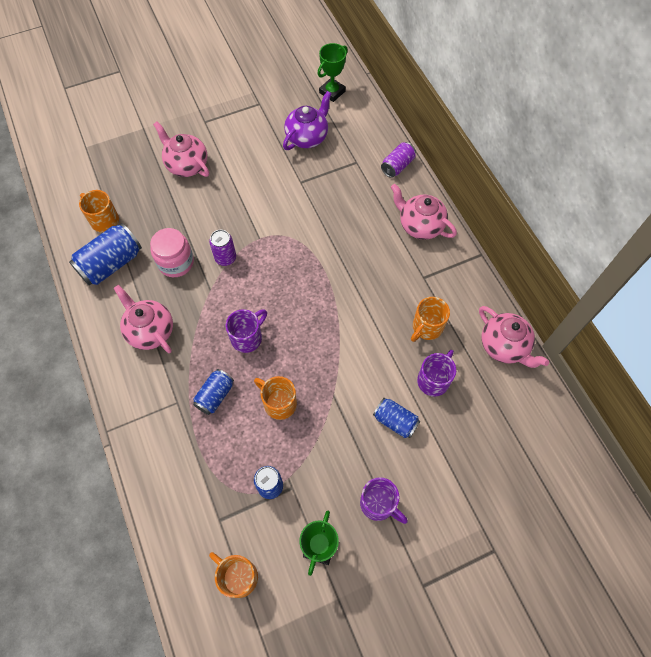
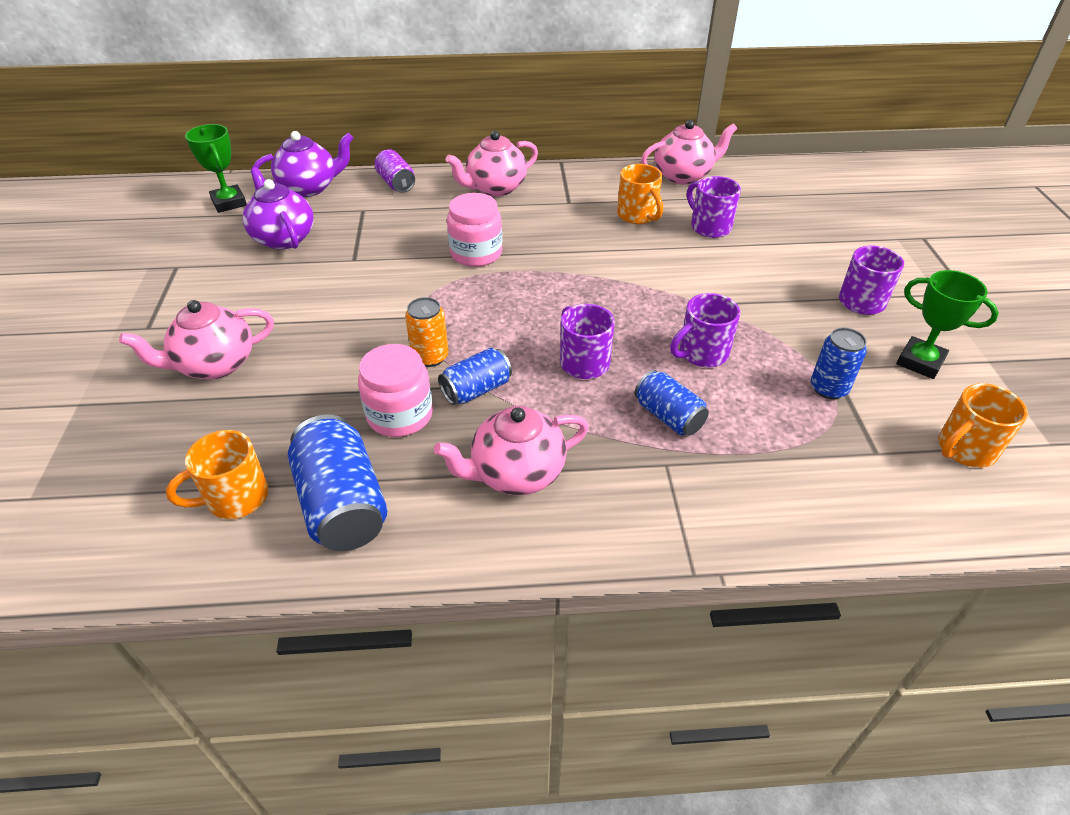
camera: 70 degrees left, 20 degrees down
purple can [209,230,236,266] -> orange can [405,297,448,367]
orange mug [254,376,297,420] -> purple mug [670,293,740,367]
blue can [373,398,420,438] -> blue can moved to [438,348,512,405]
none -> purple teapot [252,131,353,197]
none -> pink jar [447,193,502,267]

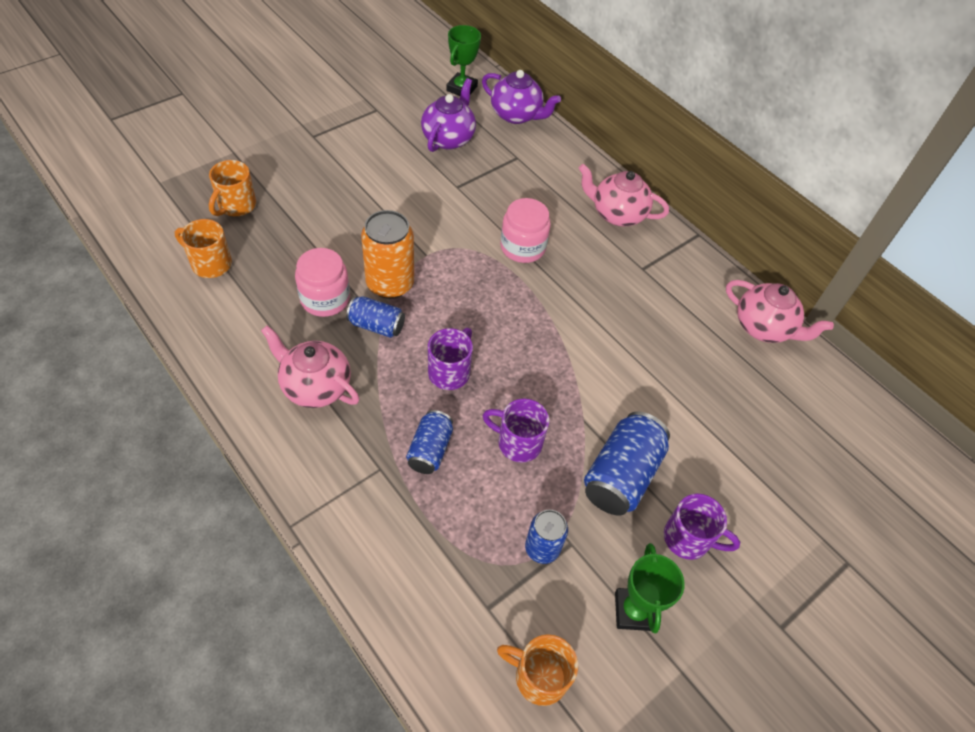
camera: 50 degrees right, 10 degrees up
pink teapot [119,300,274,379] -> none
blue can [288,415,387,551] -> blue can moved to [584,412,670,516]
purple can [374,149,415,193] -> none
orange can [405,297,448,367] -> orange can [361,210,414,299], size x1.65
orange mug [617,164,663,224] -> orange mug moved to [209,160,256,216]
purple mug [687,176,741,238] -> none

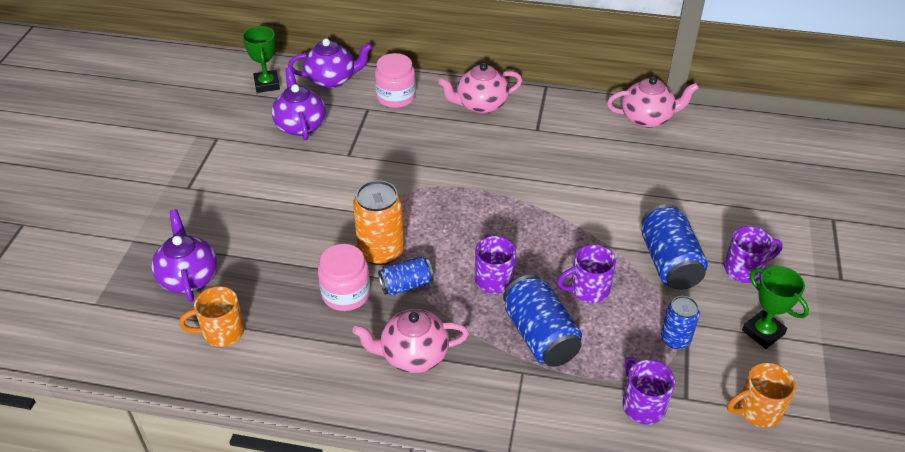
camera: 35 degrees left, 10 degrees down
orange mug [209,160,256,216] -> purple teapot [152,209,217,302]
blue can [406,410,453,474] -> blue can [503,275,582,367], size x1.65
pink jar [500,198,551,263] -> pink jar moved to [375,53,416,108]
none -> purple mug [622,357,675,425]

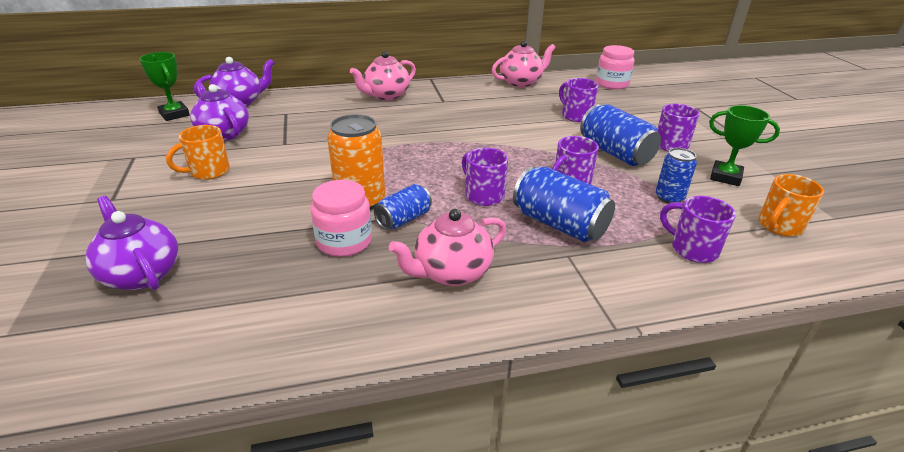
camera: 25 degrees left, 10 degrees down
orange mug [179,286,244,347] -> orange mug moved to [166,125,230,180]
pink jar [375,53,416,108] -> pink jar moved to [596,45,635,90]
none -> purple mug [559,78,598,122]

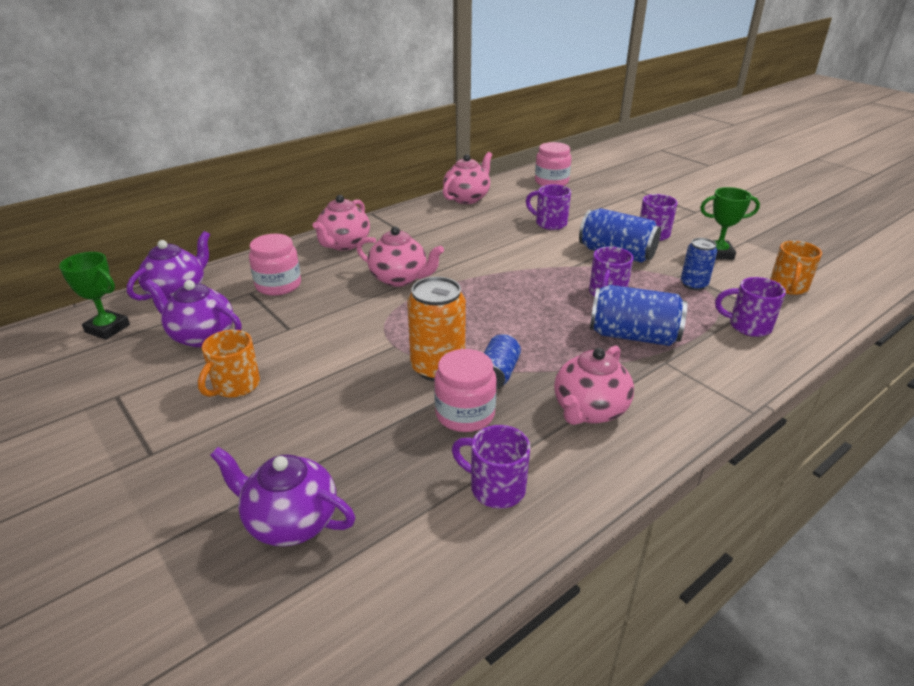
camera: 25 degrees left, 0 degrees up
purple mug [462,148,508,206] -> purple mug moved to [452,425,531,508]
none -> pink jar [249,234,301,296]
none -> pink teapot [356,227,444,287]

